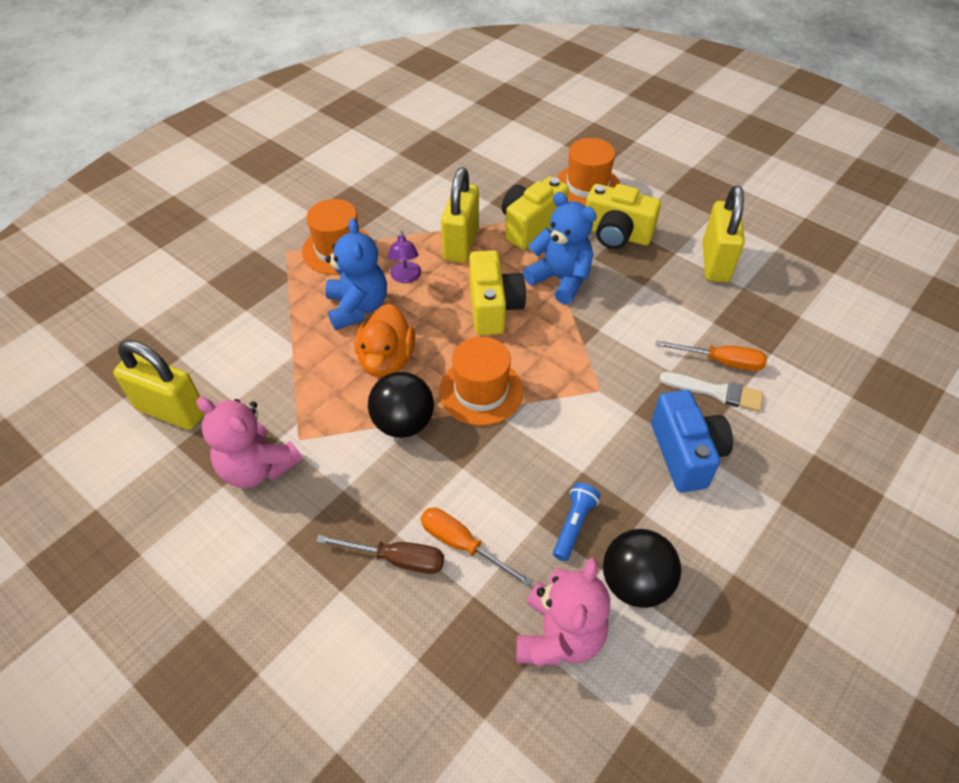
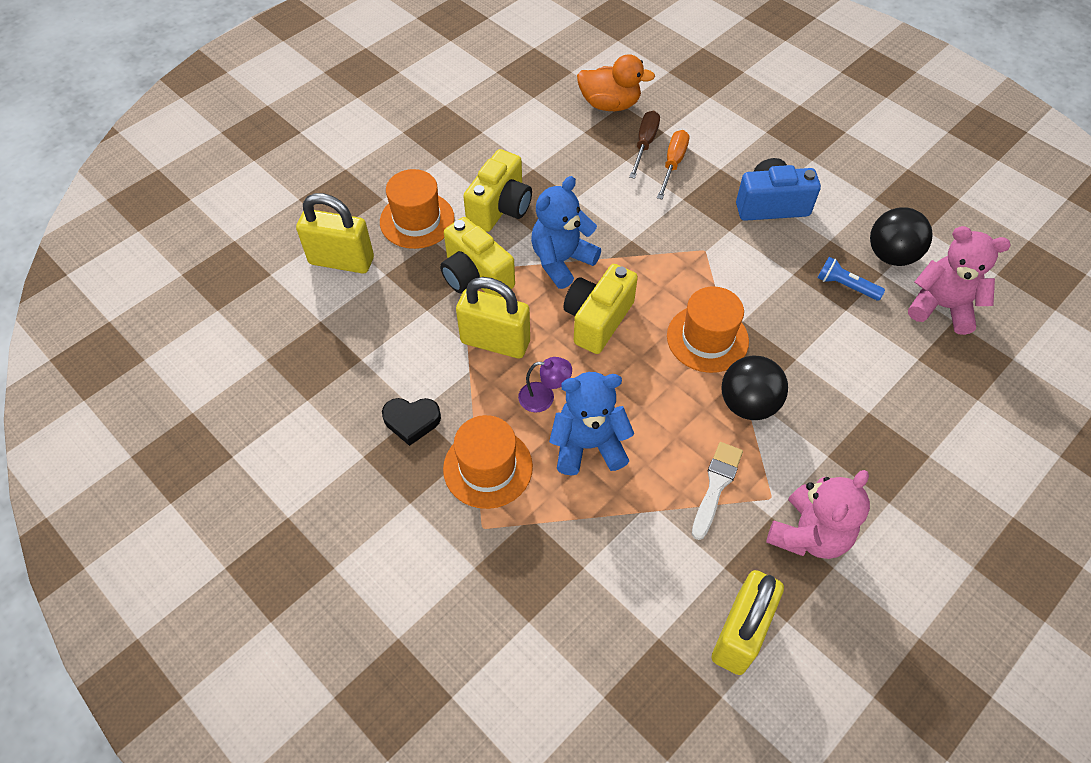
camera: 85 degrees left, 5 degrees up
brown screwdriver [316,535,444,574] -> brown screwdriver moved to [629,111,660,179]
orange duck [355,304,415,378] -> orange duck moved to [577,54,655,111]
orange screwdriver [421,508,533,587] -> none
yellow camera [469,250,526,335] -> yellow camera turned 60 degrees counterclockwise [563,264,638,354]
white brush [659,372,763,412] -> white brush moved to [692,442,743,540]
yellow padlock [702,186,745,282] -> yellow padlock moved to [296,193,374,273]
none -> black heart [382,398,441,446]

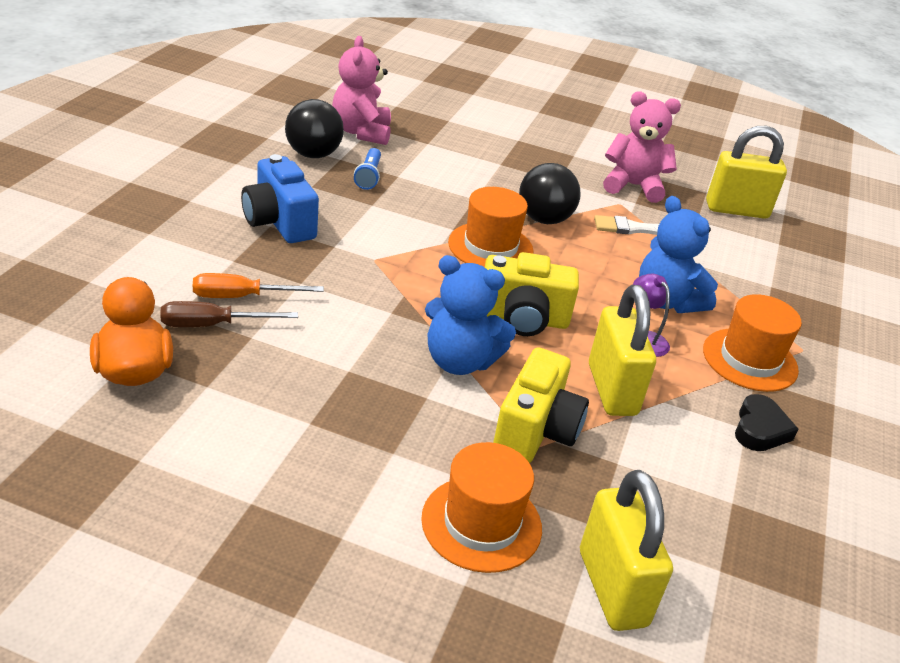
camera: 120 degrees left, 20 degrees down
black heart [382,398,441,446] -> black heart turned 45 degrees clockwise [735,394,799,451]
yellow camera [463,149,532,232] -> none

